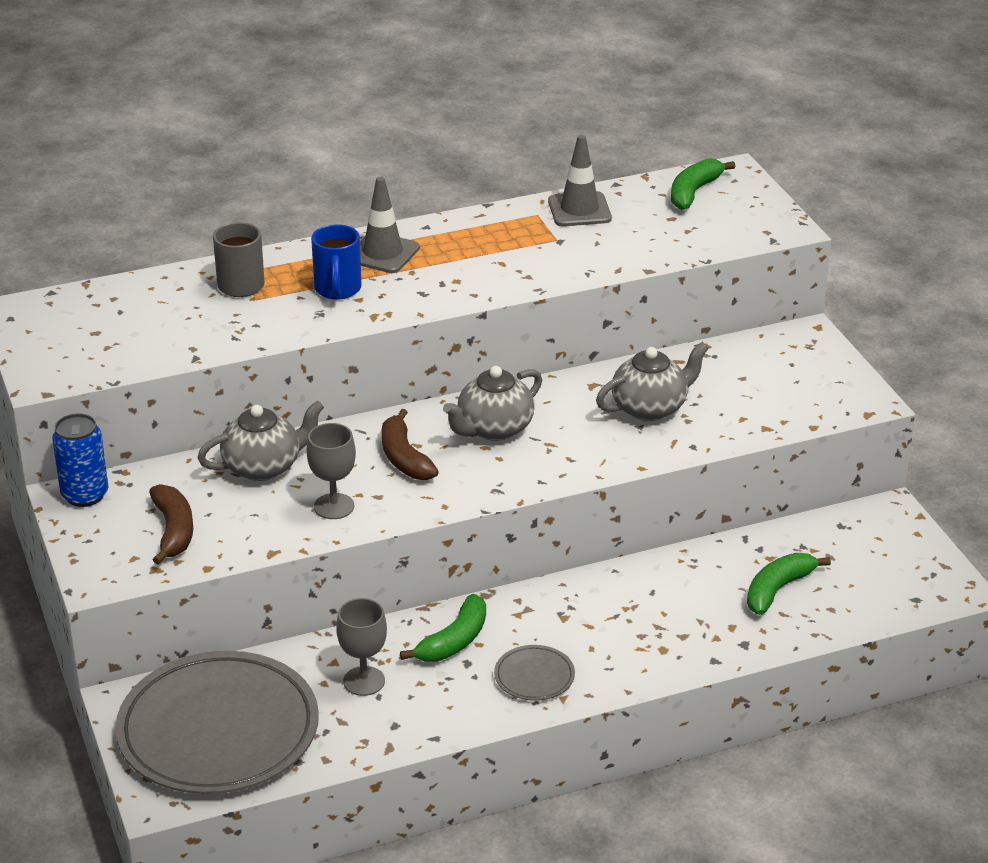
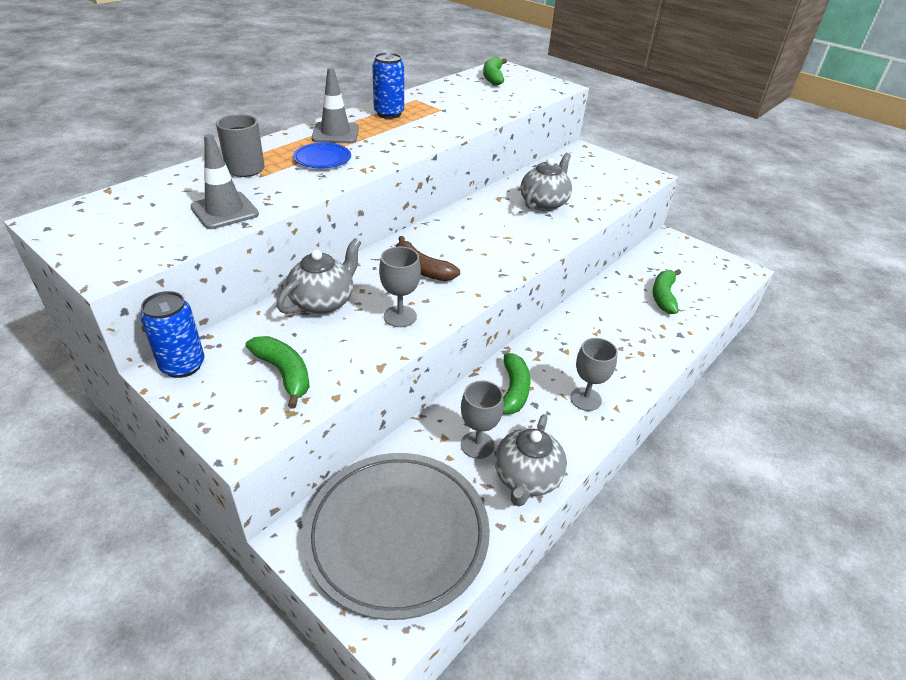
camera: 30 degrees left, 5 degrees up
brown banana [149,484,193,565] -> green banana [246,336,310,409]
blue mug [311,224,362,300] -> blue plate [293,143,351,168]
grey teapot [443,366,542,441] -> grey teapot moved to [495,414,567,506]
grey plate [494,645,575,701] -> grey goblet [570,338,618,411]
grey traffic cone [548,135,612,226] -> grey traffic cone moved to [190,134,259,229]
none -> blue can [372,52,404,119]

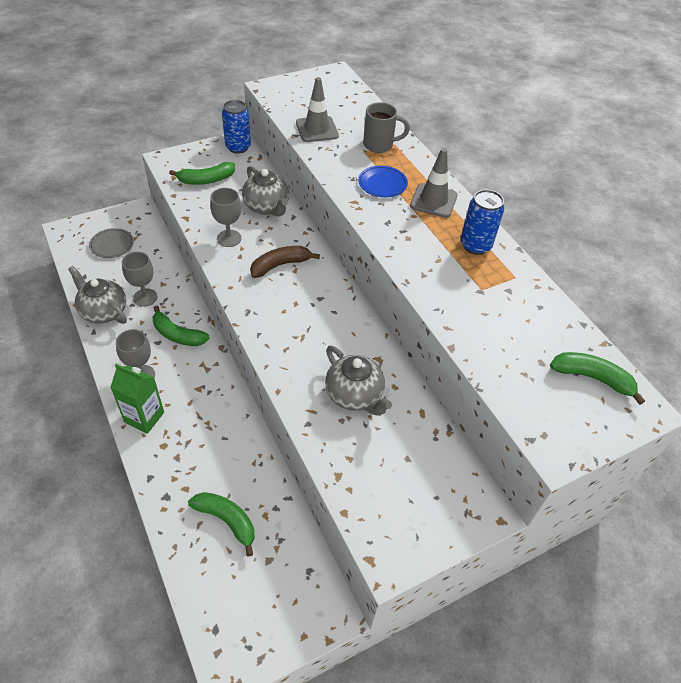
camera: 110 degrees right, 10 degrees up
grey plate [303,453,490,620] -> grey plate [89,228,134,258], size x0.41
none -> green carton [110,364,164,434]

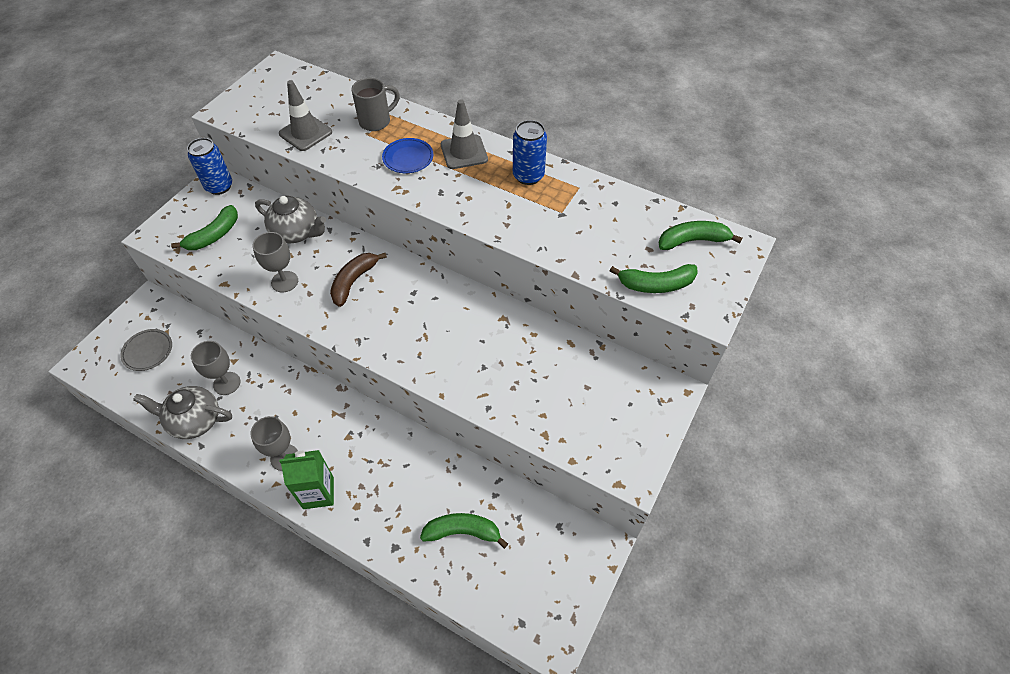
camera: 30 degrees left, 5 degrees up
green banana [153,306,210,346] -> green banana moved to [610,264,698,293]
grey teapot [325,345,392,416] -> none

